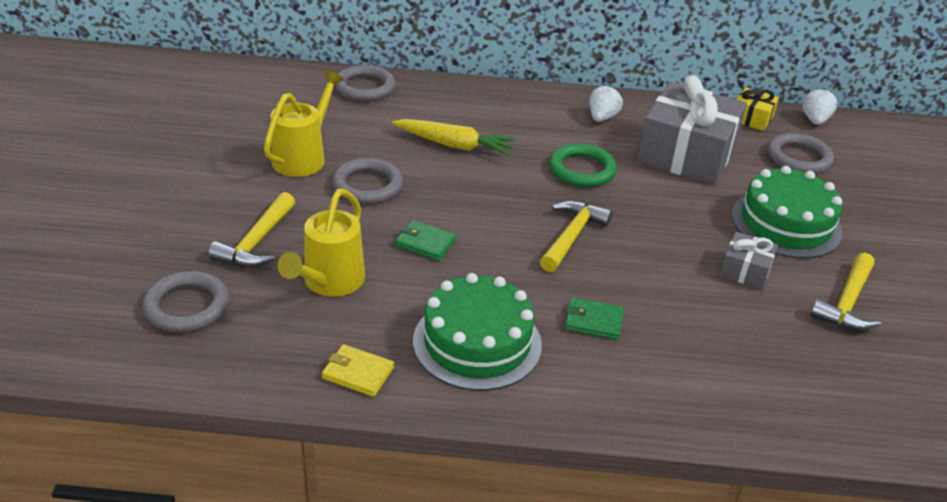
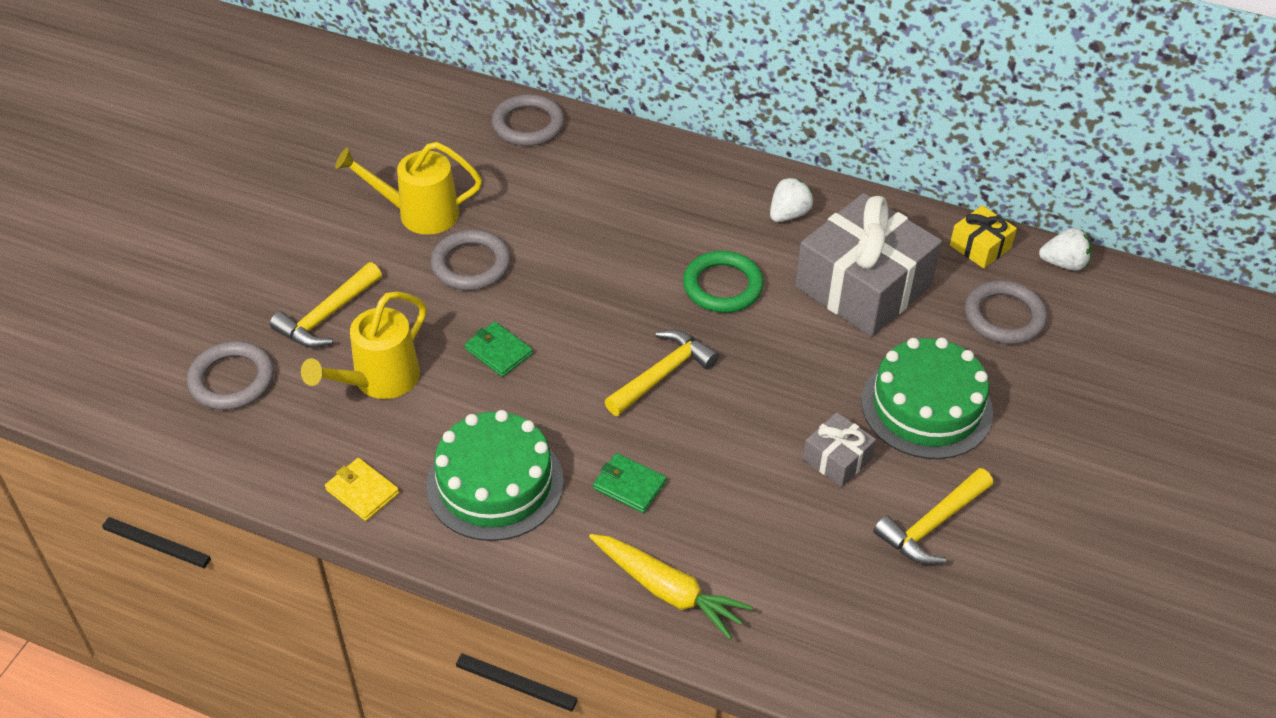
camera: 20 degrees right, 10 degrees up
yellow watering can [264,70,344,177] -> yellow watering can turned 135 degrees counterclockwise [335,142,482,235]
yellow carrot [392,119,516,155] -> yellow carrot moved to [589,534,753,640]
white strawberry [802,88,837,125] -> white strawberry turned 60 degrees clockwise [1039,228,1092,271]

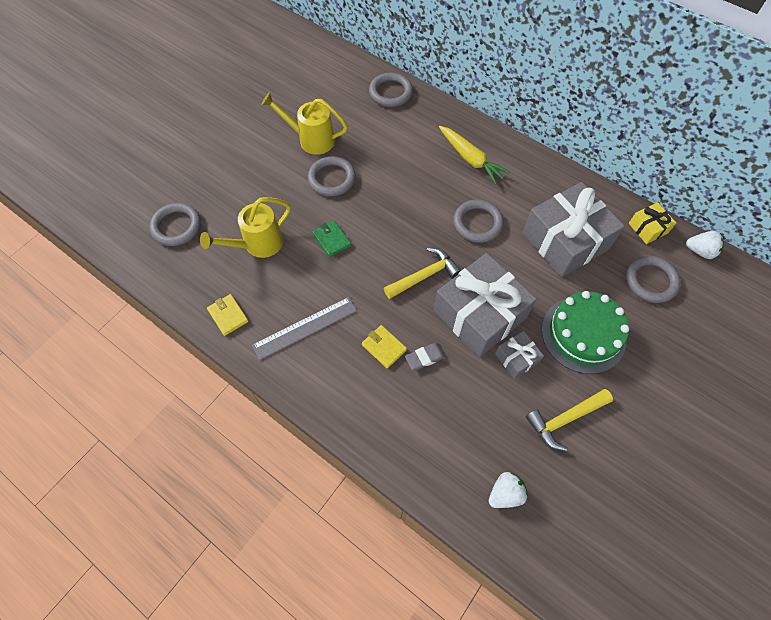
camera: 15 degrees right, 15 degrees up
yellow hammer [270,262,382,348] -> none
green cake [426,410,564,541] -> grey ruler [252,297,357,360]
yellow carrot [589,534,753,640] -> yellow carrot moved to [439,126,510,185]
green wallet [593,453,666,513] -> yellow wallet [362,325,407,369]
green ring [683,251,764,313] -> grey ring [453,199,504,243]
white strawberry [770,177,813,222] -> white strawberry moved to [489,472,528,508]
none -> grey eraser [405,343,446,370]
none -> grey gift [434,253,537,357]

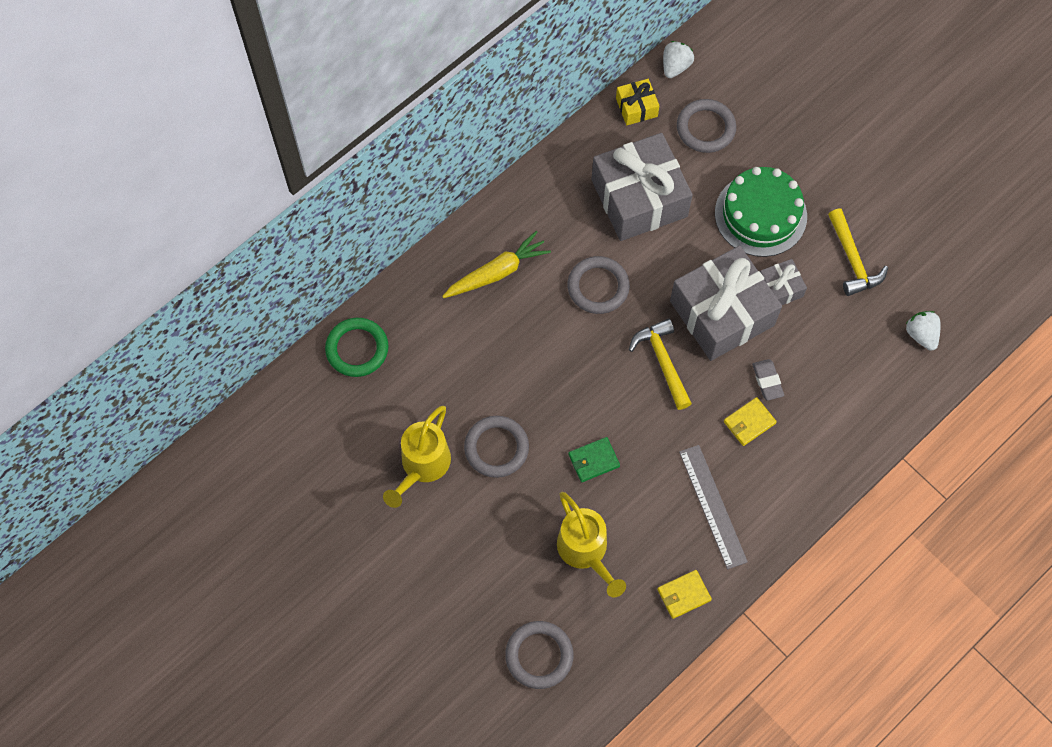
camera: 80 degrees left, 5 degrees up
grey ring [369,73,413,107] -> green ring [325,318,389,377]

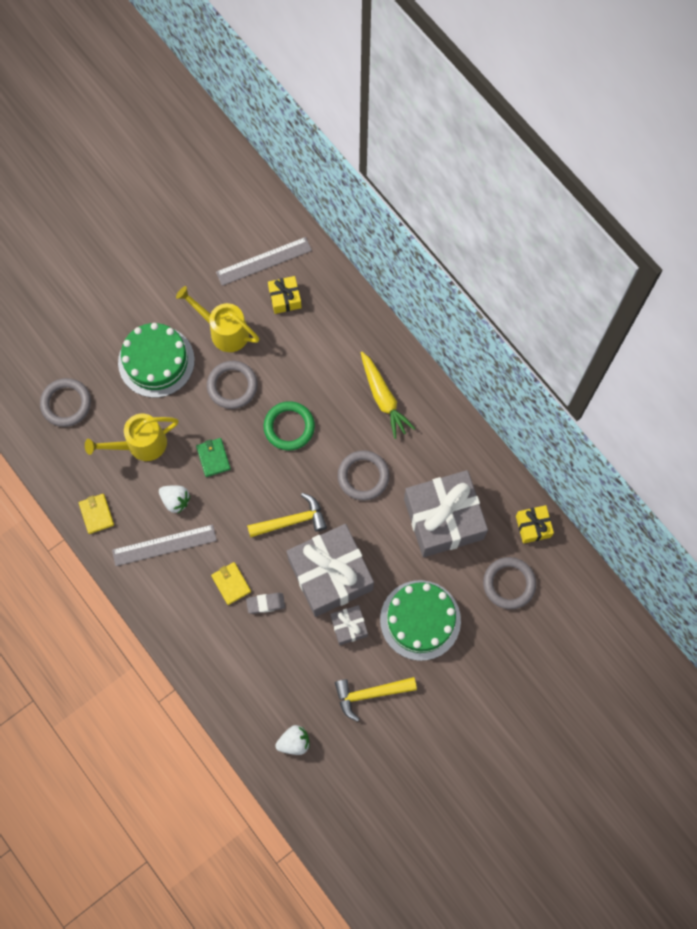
camera: 95 degrees right, 5 degrees up
green ring [325,318,389,377] -> green ring moved to [264,401,315,451]
white strawberry [663,41,694,78] -> white strawberry moved to [159,485,190,513]
none -> green cake [118,323,195,398]
none -> grey ruler [216,237,312,286]
none -> yellow gift [268,276,302,314]

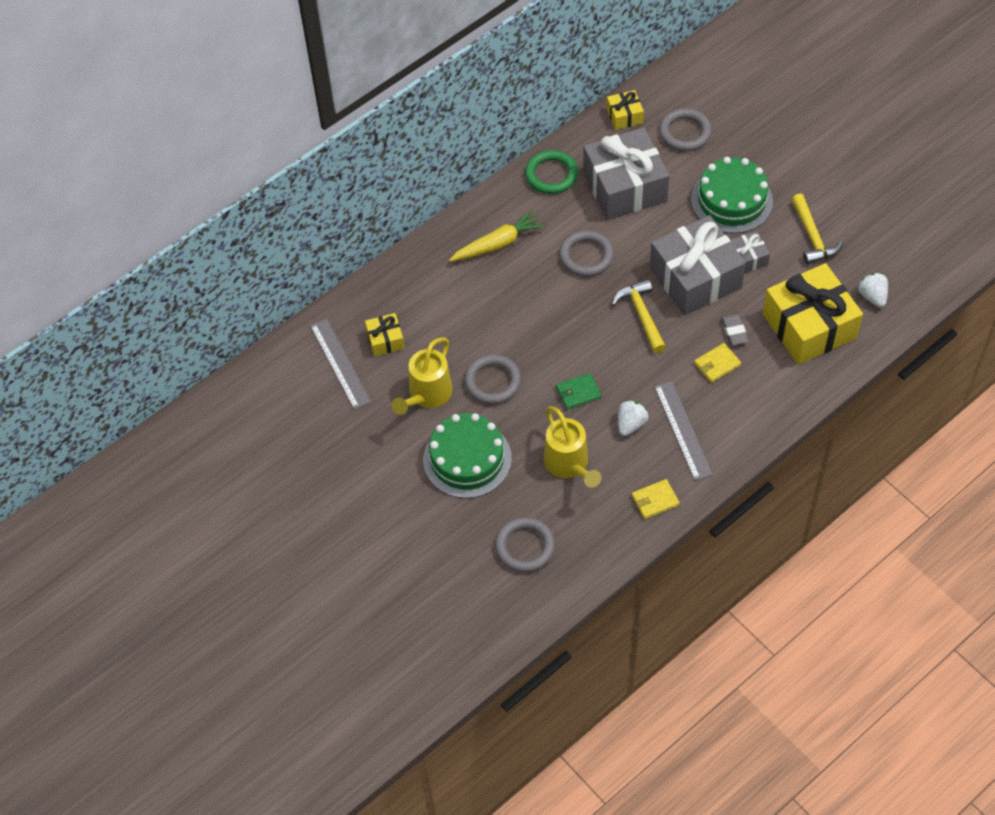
camera: 90 degrees left, 15 degrees down
green ring [264,401,315,451] -> green ring moved to [525,150,578,194]
none -> yellow gift [763,263,863,365]

